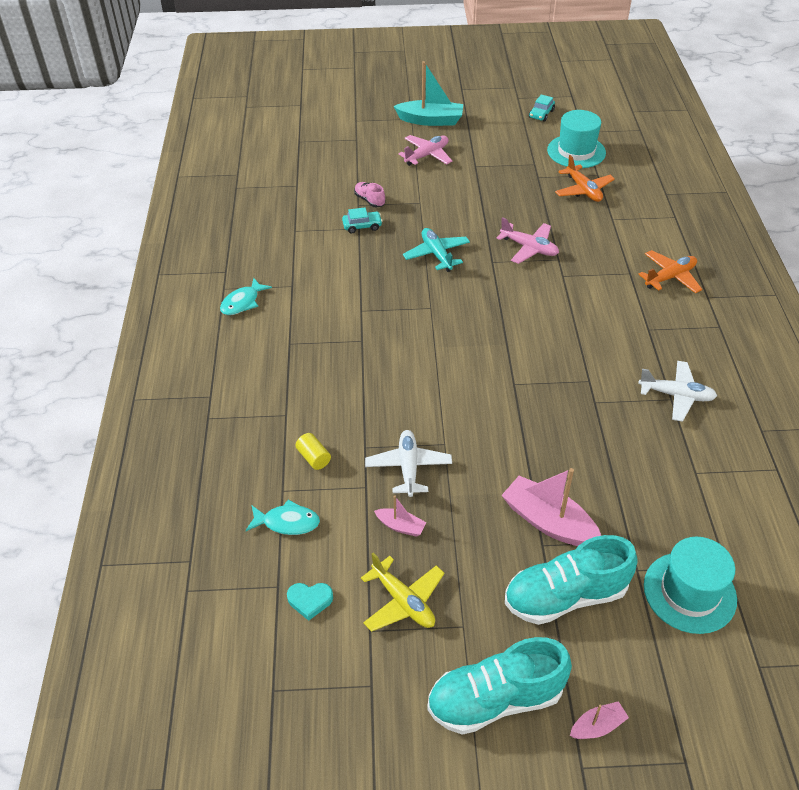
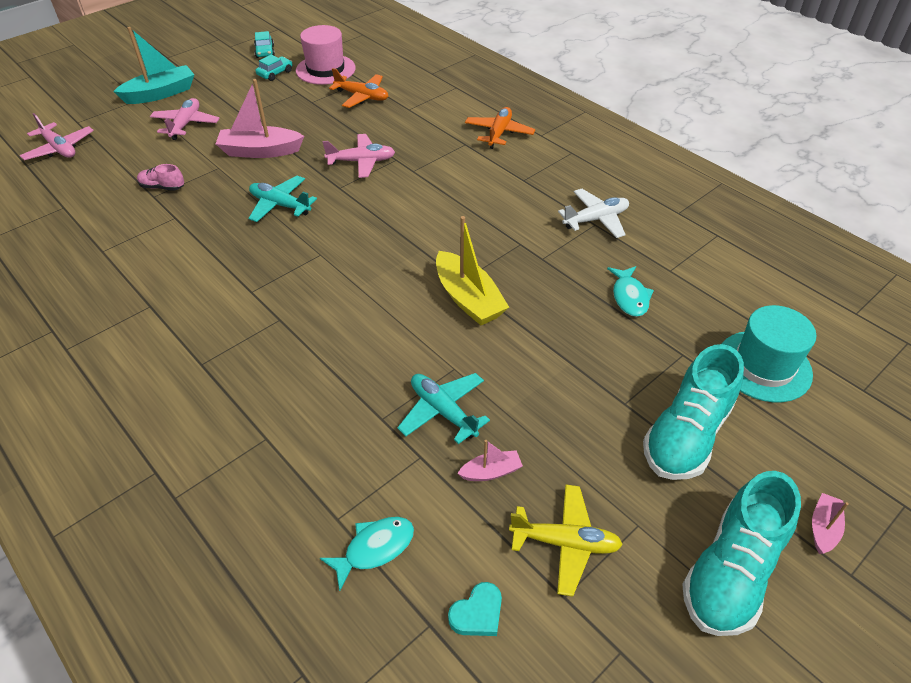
camera: 40 degrees left, 0 degrees up
turquoise fish [220,278,272,315] -> turquoise fish moved to [607,266,654,317]
yellow cylinder [295,433,331,470] -> none
turquoise car [342,207,383,233] -> turquoise car moved to [255,55,292,81]
white plane [365,430,452,497] -> turquoise plane [397,373,490,444]
pink boat [501,468,601,546] -> pink boat moved to [216,79,304,158]
turquoise hat [547,110,606,168] -> pink hat [296,25,356,85]
none -> pink plane [20,113,94,160]
none -> yellow boat [436,216,509,325]

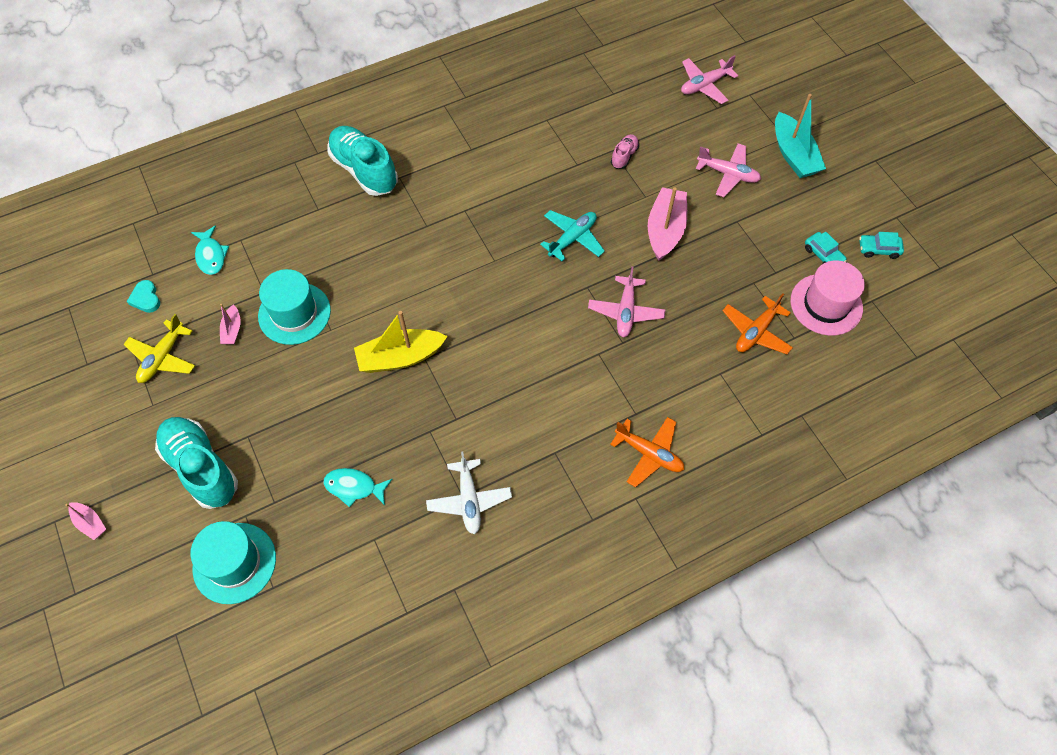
camera: 105 degrees right, 15 degrees up
turquoise plane [397,373,490,444] -> turquoise hat [258,269,331,345]
turquoise shoe [682,471,801,636] -> turquoise shoe moved to [328,126,398,196]

